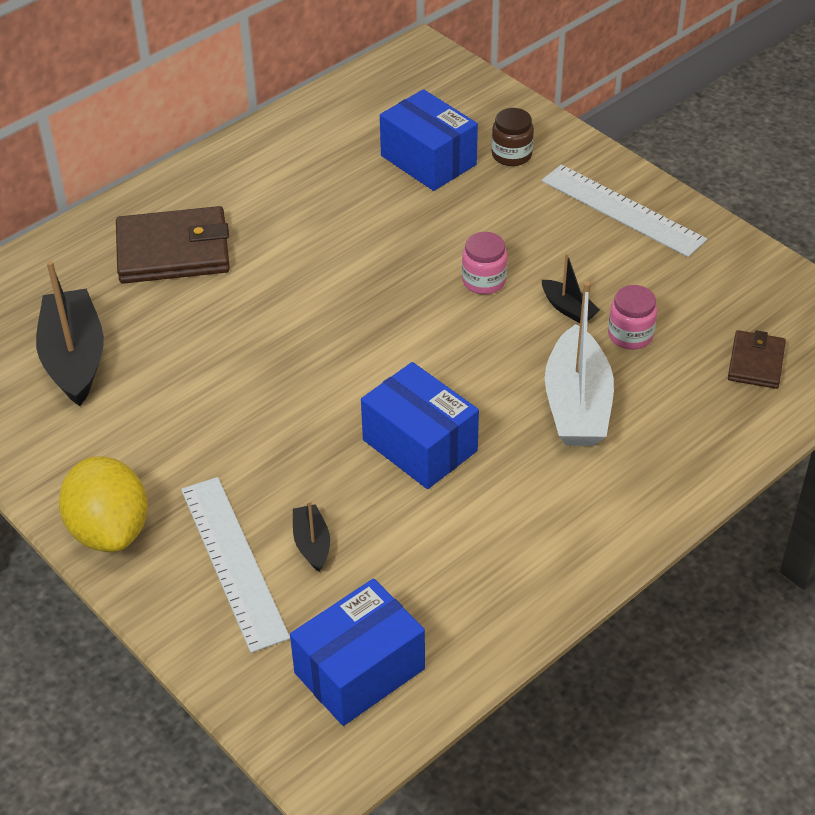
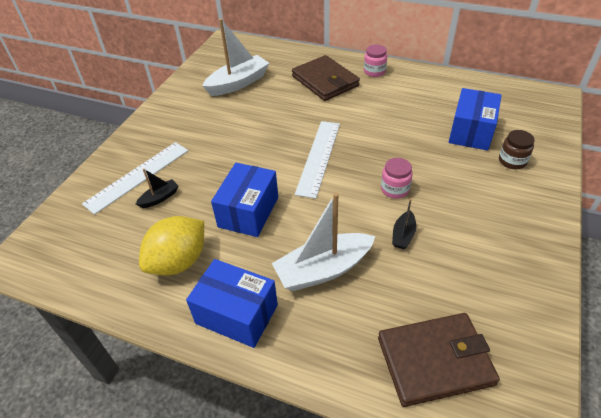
camera: 65 degrees right, 0 degrees up
black boat [36,260,104,406] -> white boat [202,19,269,96]
yellow lemon [59,456,148,552] -> yellow lemon moved to [139,216,204,275]
blue box [290,578,425,726] -> blue box moved to [186,259,278,348]
white ruler [542,165,707,257] -> white ruler moved to [295,121,340,199]
pink jar [608,285,657,350] -> pink jar moved to [364,44,387,77]
brown wallet [728,330,786,389] -> brown wallet [378,313,500,407], size x1.82

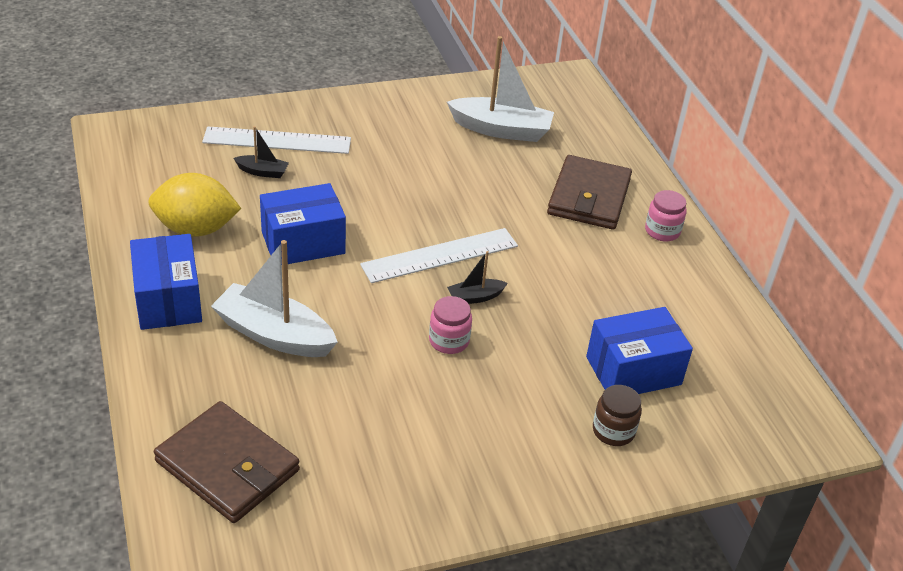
camera: 45 degrees right, 5 degrees down
black boat [392,198,416,249] -> black boat moved to [447,251,508,304]

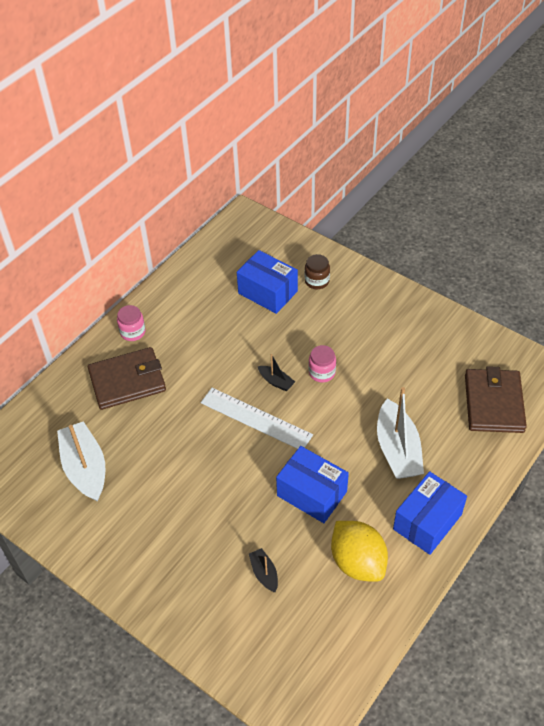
camera: 120 degrees left, 10 degrees up
white ruler [202,127,351,154] -> none

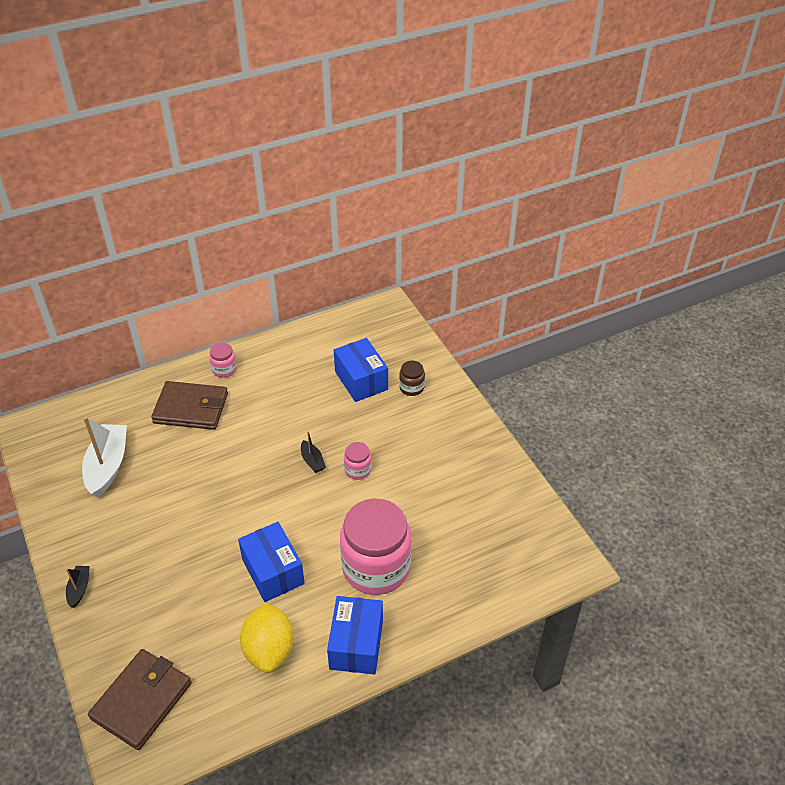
camera: 25 degrees right, 5 degrees down
white ruler [201,388,313,449] -> none
black boat [249,548,278,592] -> black boat moved to [66,566,90,608]
white boat [377,387,424,479] -> pink jar [340,499,412,595]
blue box [393,471,467,555] -> blue box turned 60 degrees counterclockwise [327,596,383,674]
brown wallet [465,366,527,433] -> brown wallet moved to [88,649,192,750]

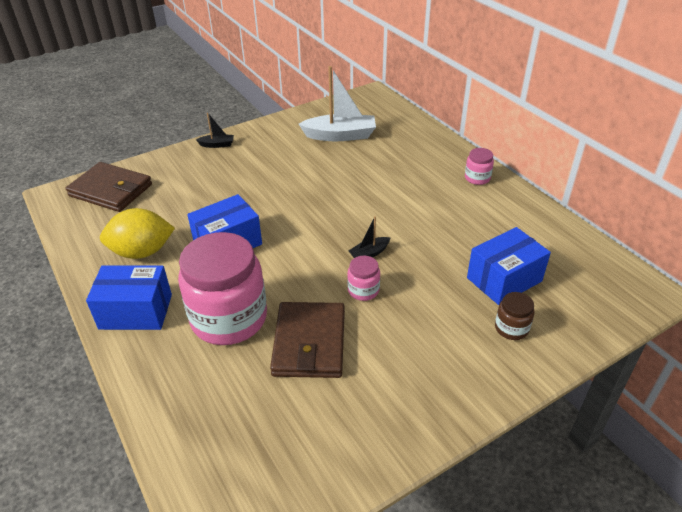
camera: 85 degrees right, 5 degrees down
brown wallet [151,381,228,430] -> brown wallet moved to [270,302,345,378]

